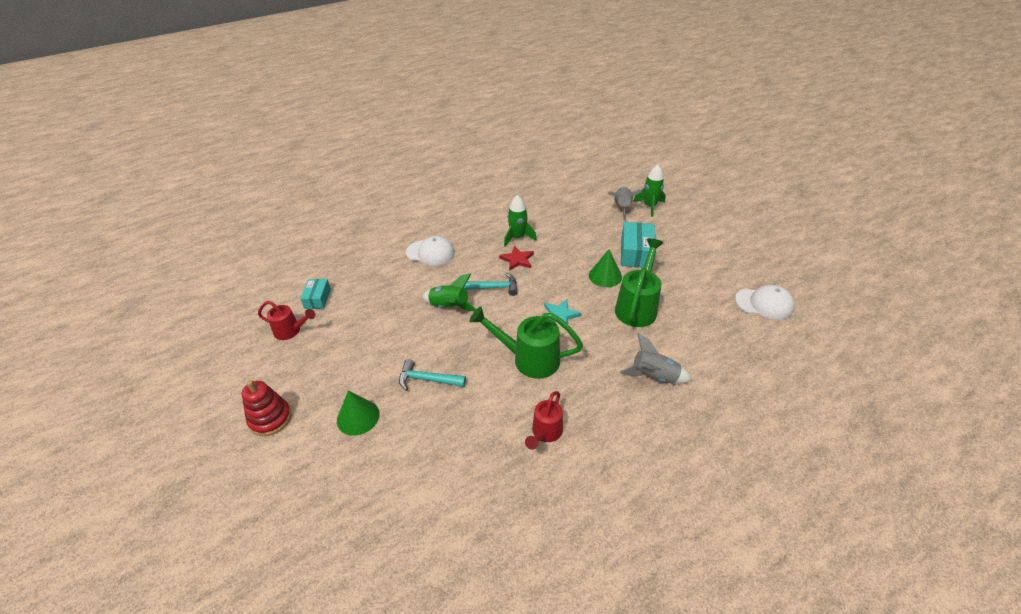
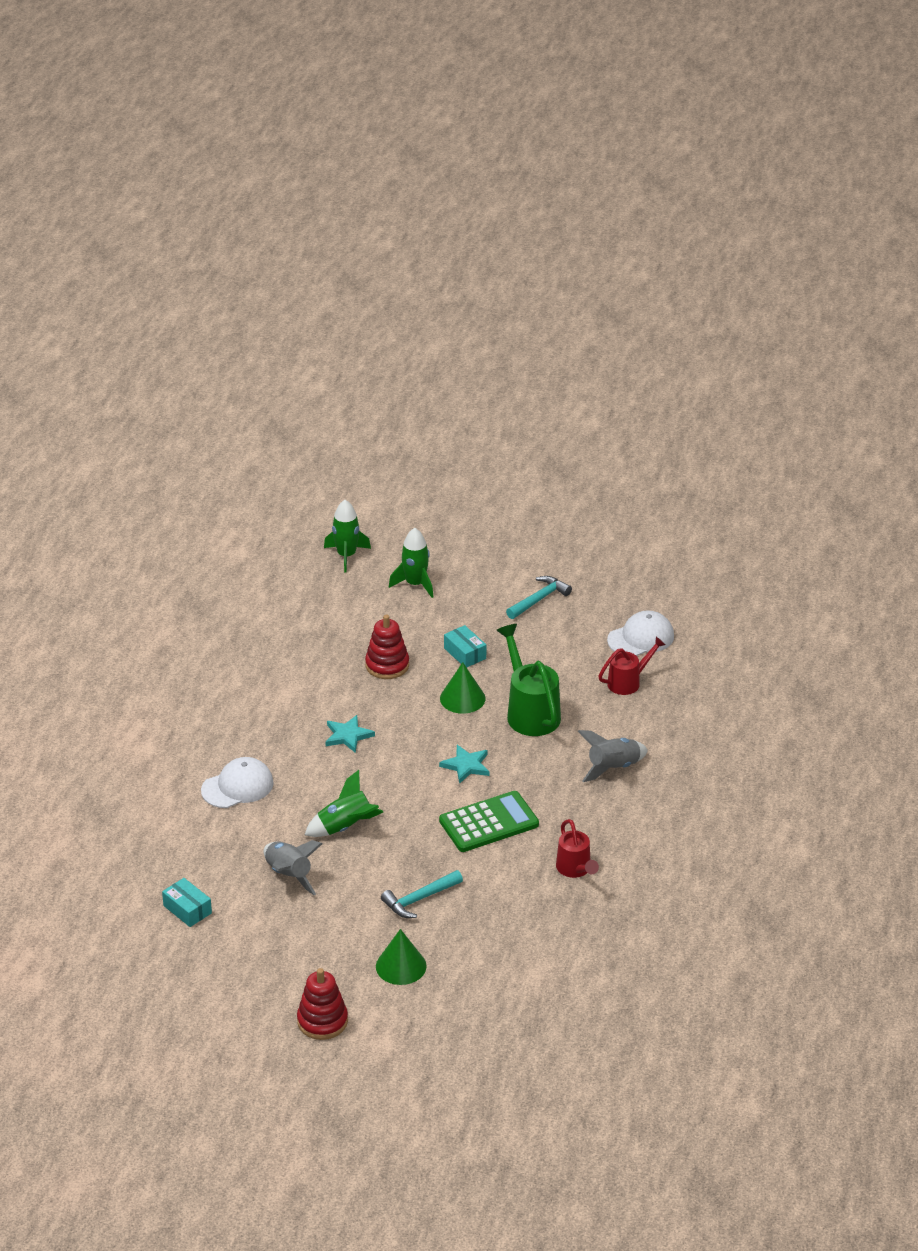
camera: 45 degrees left, 5 degrees down
red watering can [258,301,315,340] -> red watering can moved to [598,637,666,695]
turquoise hammer [464,273,518,296] -> turquoise hammer moved to [506,576,572,619]
green watering can [469,306,583,379] -> green calculator [439,791,539,852]
red star [499,246,534,271] -> turquoise star [326,715,375,753]
green rocket [504,195,537,247] -> green rocket moved to [324,500,371,573]
grey rocket [608,187,642,220] -> grey rocket moved to [264,840,323,896]
turquoise box [621,222,656,268] -> turquoise box [444,625,486,667], size x0.60
none -> red stacking toy [365,615,409,679]

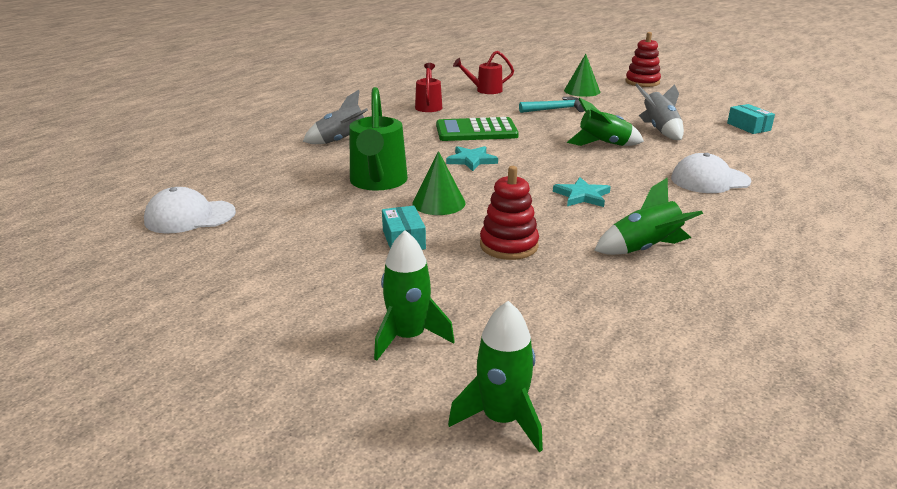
camera: 160 degrees left, 10 degrees down
turquoise hammer [506,576,572,619] -> none
red watering can [598,637,666,695] -> red watering can moved to [453,51,514,94]
none -> green rocket [594,177,703,255]

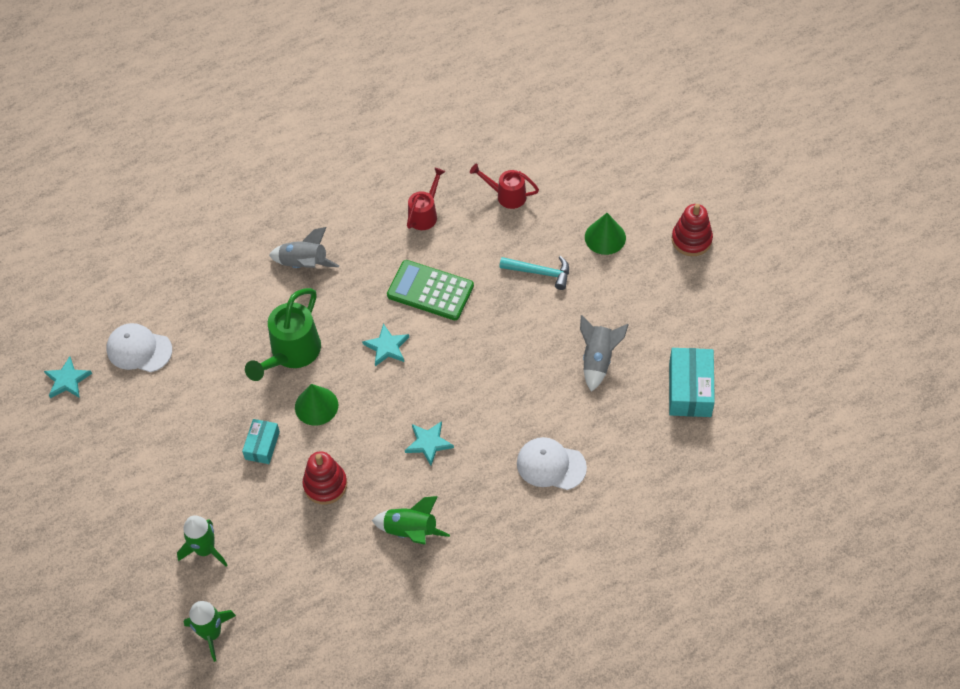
camera: 30 degrees right, 30 degrees up
green rocket [567,98,644,146] -> none
turquoise box [727,104,775,134] -> turquoise box [669,348,715,417], size x1.65
none -> turquoise star [44,356,92,398]

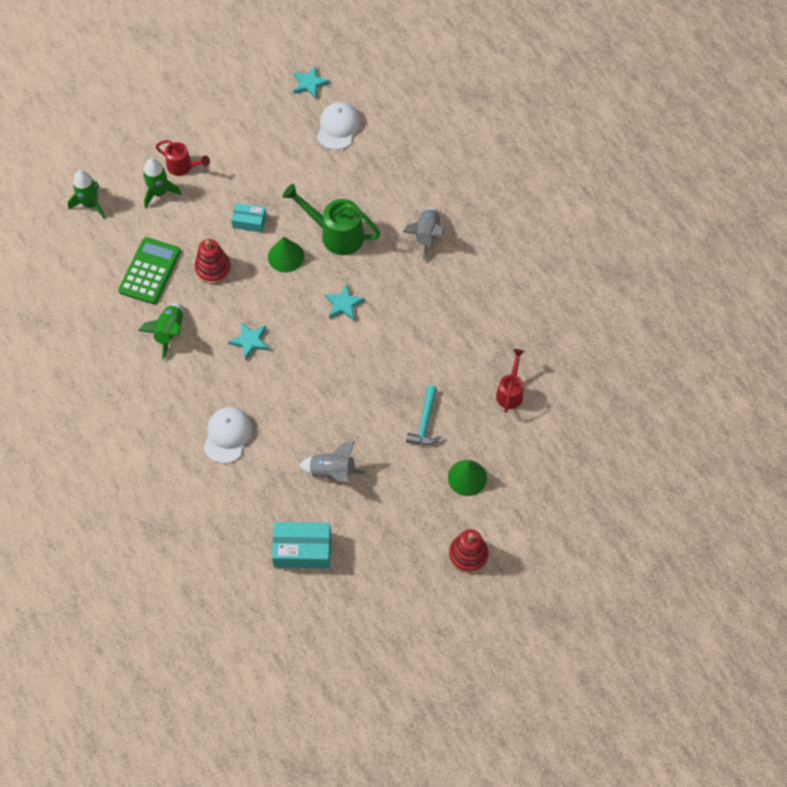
camera: 85 degrees right, 5 degrees up
green calculator [387,260,474,320] -> green calculator moved to [118,237,181,304]
red watering can [407,167,446,230] -> red watering can moved to [155,140,210,176]

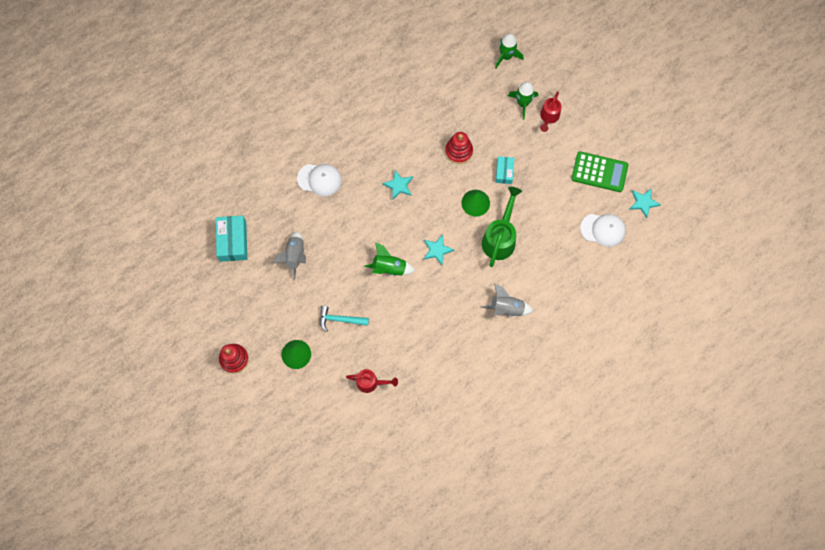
camera: 85 degrees right, 10 degrees up
green calculator [118,237,181,304] -> green calculator moved to [571,151,628,192]
green rocket [138,302,183,360] -> green rocket moved to [364,243,415,276]

